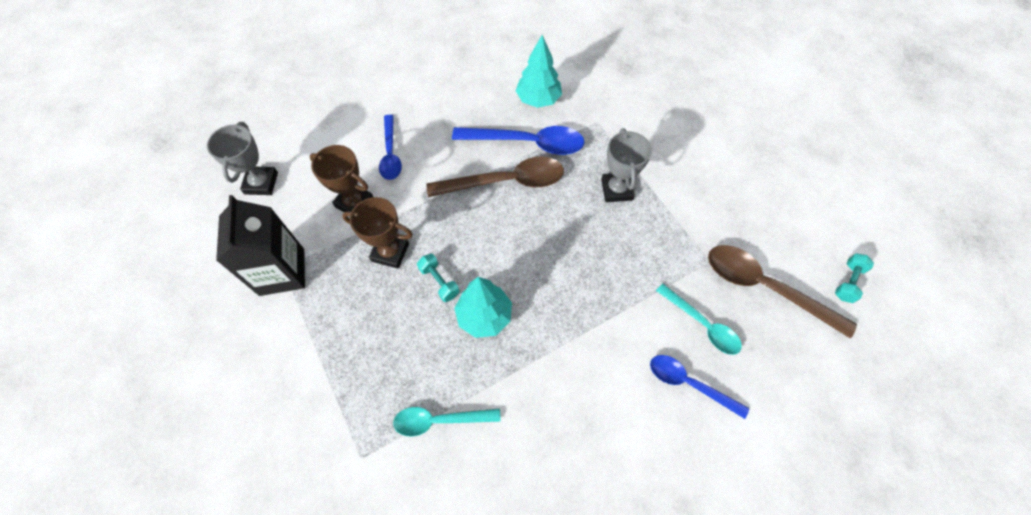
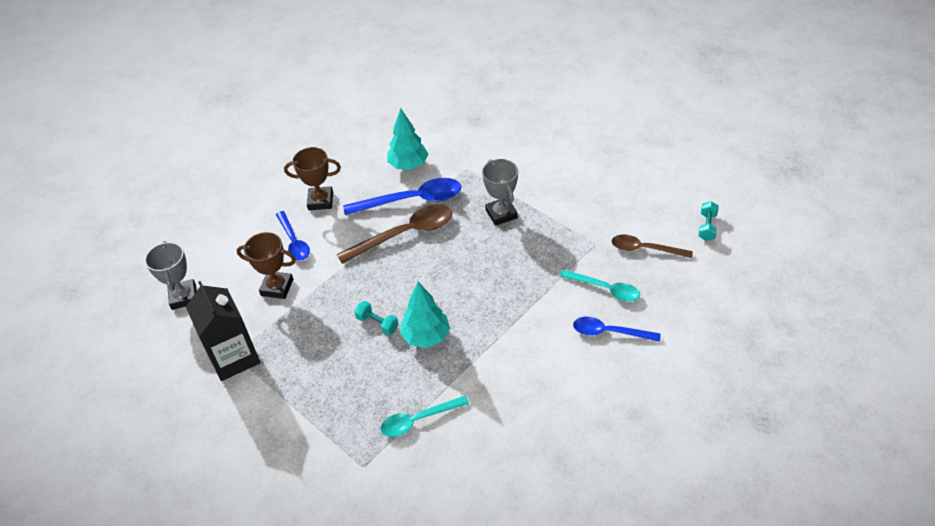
camera: 15 degrees left, 15 degrees down
brown trophy [342,197,413,269] -> brown trophy moved to [284,147,341,210]
brown spoon [708,245,857,339] -> brown spoon [612,234,693,258], size x0.63

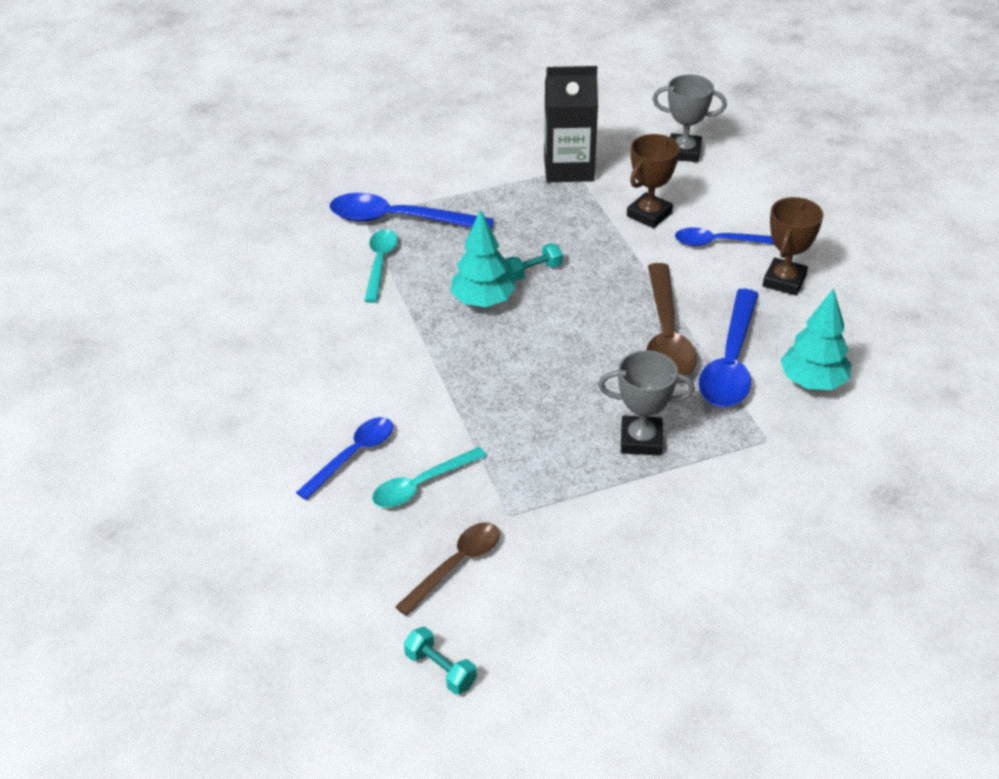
camera: 115 degrees right, 5 degrees down
none -> blue spoon [330,193,494,229]

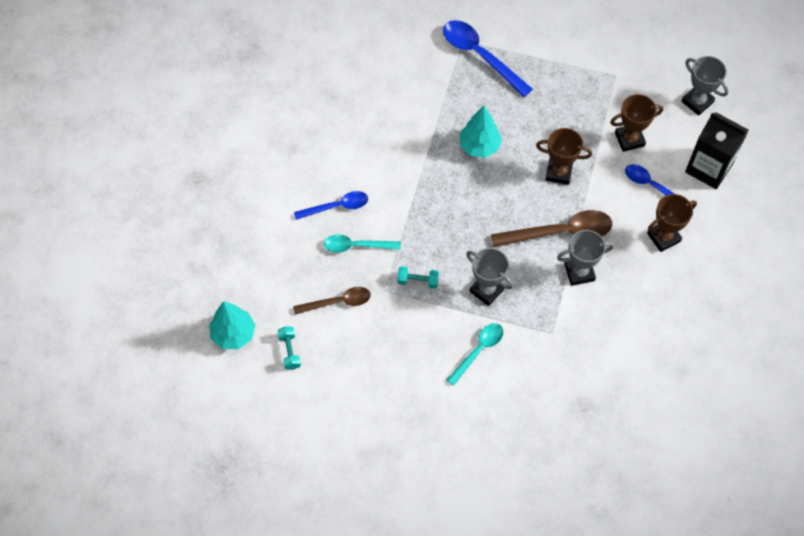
camera: 35 degrees right, 20 degrees up
turquoise spoon [364,229,398,303] -> turquoise spoon moved to [447,323,503,386]
turquoise dumbbell [505,243,563,281] -> turquoise dumbbell moved to [397,266,439,289]
black carton [544,66,598,182] -> black carton moved to [685,112,749,189]
brown spoon [646,263,697,376] -> brown spoon turned 135 degrees counterclockwise [491,210,612,247]
blue spoon [699,289,758,407] -> grey trophy [557,230,614,286]
turquoise tree [780,288,851,390] -> turquoise tree moved to [209,301,255,349]
none -> brown trophy [536,128,592,185]

